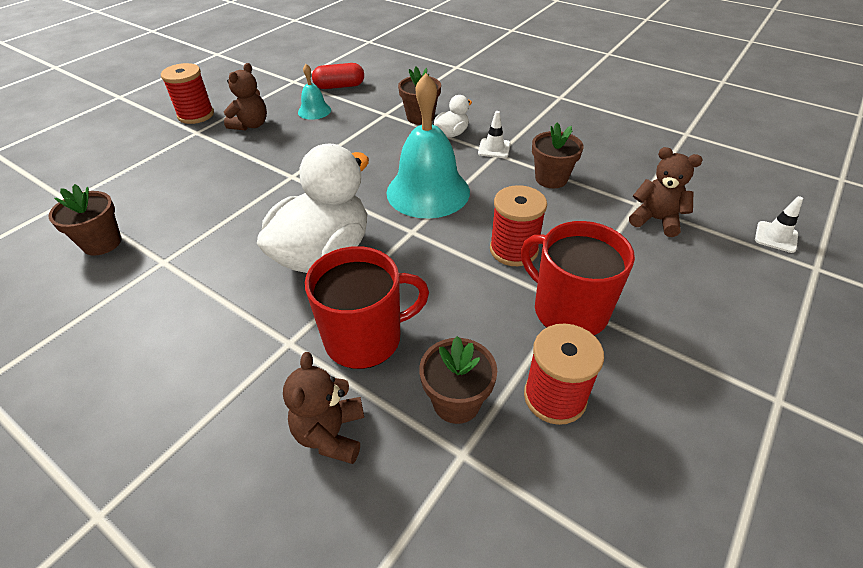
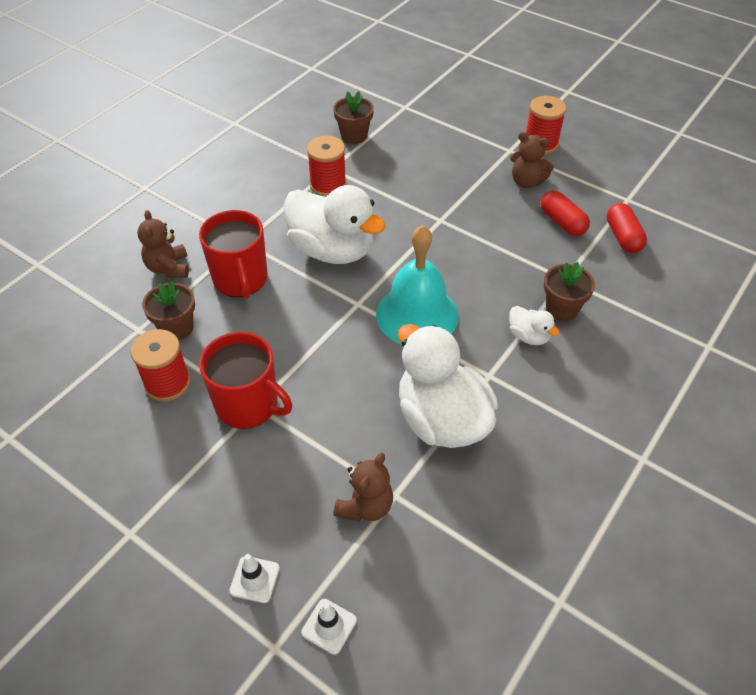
camera: 90 degrees right, 5 degrees up
brown teddy bear [283,352,364,464] -> brown teddy bear turned 105 degrees counterclockwise [137,210,189,278]
turquoise bell [298,64,331,120] -> red capsule [540,191,590,236]
white traffic cone [478,111,510,158] -> white traffic cone moved to [229,554,280,603]
red spool [490,185,547,266] -> red spool moved to [307,136,347,197]
red mug [521,221,635,335] -> red mug turned 75 degrees clockwise [199,332,292,429]
brown flower pot [532,123,584,188] -> white duck [398,324,498,448]

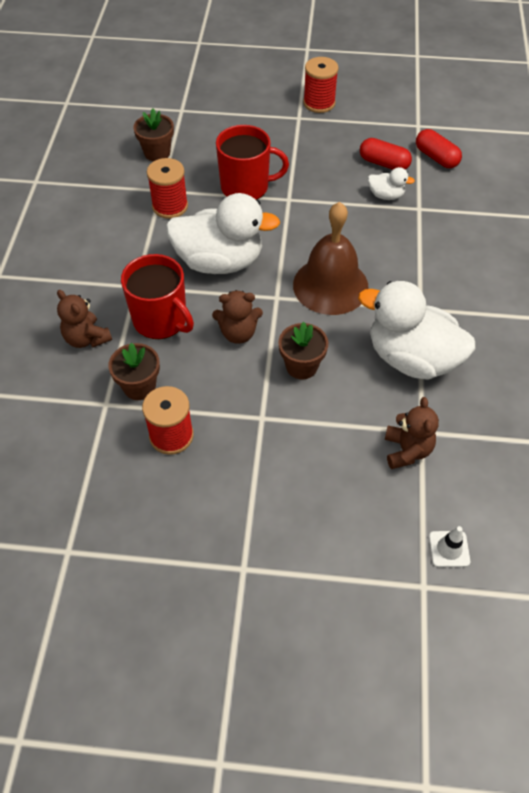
camera: 30 degrees left, 5 degrees up
red mug [199,332,292,429] -> red mug moved to [216,125,289,200]
white traffic cone [229,554,280,603] -> none
turquoise bell [376,225,459,345] -> brown bell [293,202,369,315]
white duck [509,306,560,345] -> white duck moved to [368,167,415,200]
brown teddy bear [510,132,554,188] -> brown teddy bear moved to [212,290,263,344]
brown flower pot [544,262,595,321] -> brown flower pot moved to [279,322,328,379]

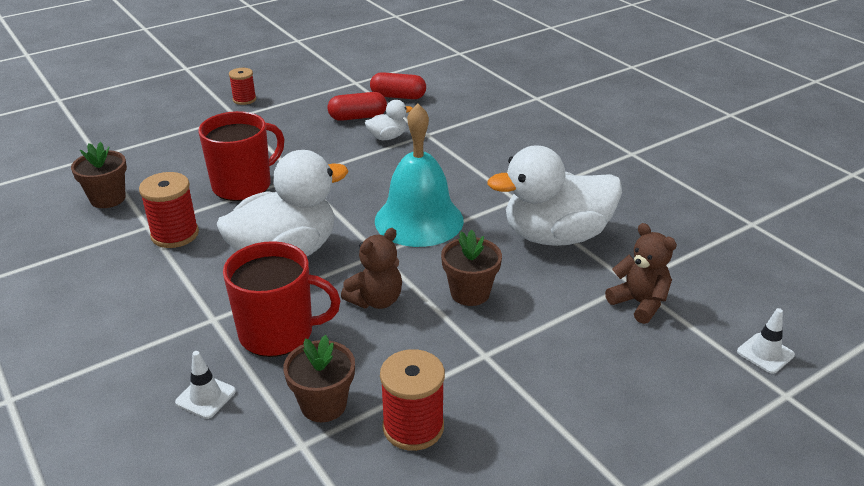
camera: 40 degrees left, 20 degrees down
brown teddy bear [57,290,112,348] -> white traffic cone [175,351,236,419]
brown bell [293,202,369,315] -> turquoise bell [375,104,464,247]
red spool [303,57,339,113] -> red spool [229,68,256,105], size x0.64

